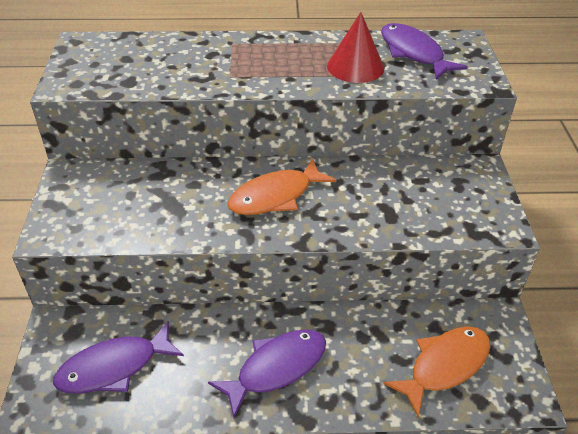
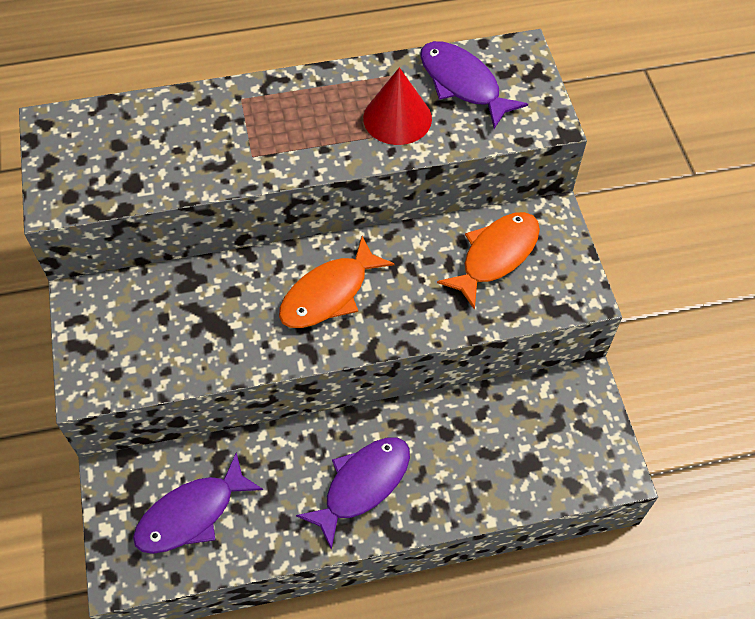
camera: 10 degrees left, 15 degrees up
orange fish [383,327,491,418] -> orange fish moved to [437,212,540,310]

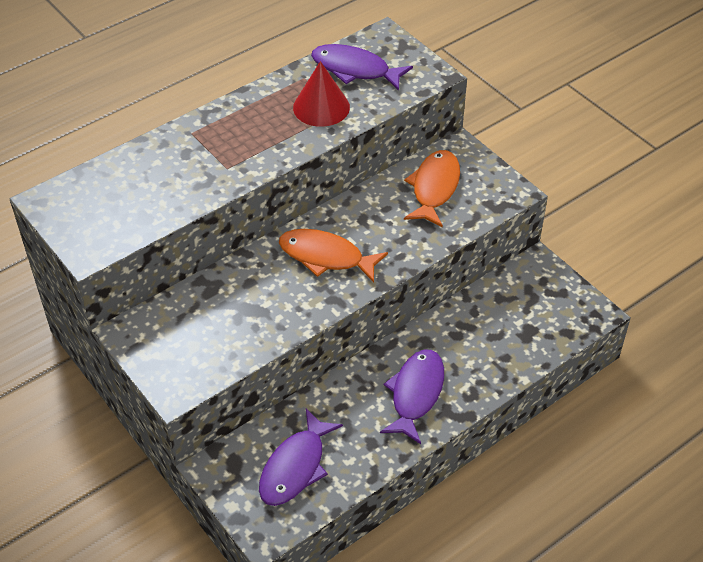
camera: 25 degrees left, 10 degrees down
orange fish [279,236,395,328] -> orange fish turned 90 degrees clockwise [279,229,388,283]

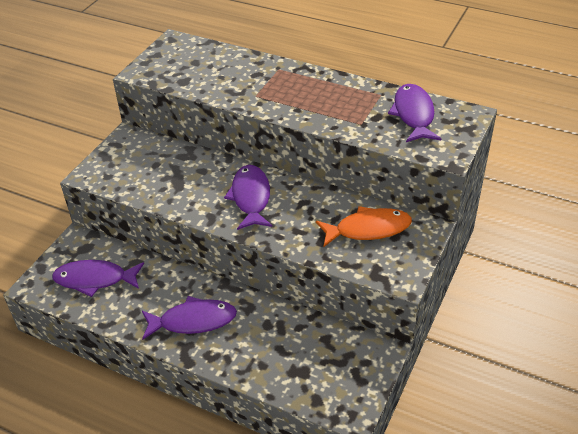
camera: 65 degrees right, 5 degrees down
orange fish [279,229,388,283] -> purple fish [224,165,272,230]
red cone [293,61,350,127] -> none

